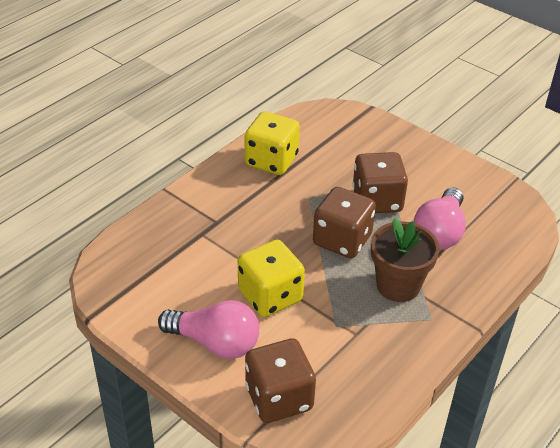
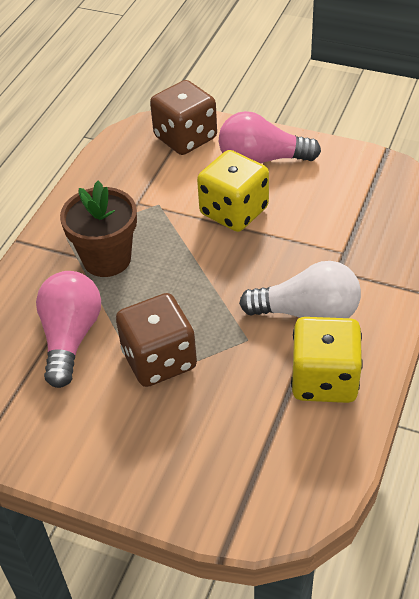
camera: 165 degrees right, 5 degrees up
brown dice [313,187,376,258] -> none
none -> white light bulb [239,261,361,318]

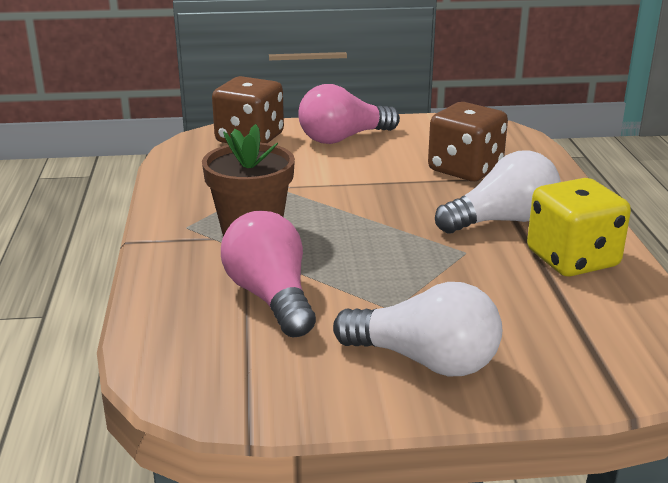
camera: 30 degrees left, 20 degrees down
brown dice [116,293,197,387] -> brown dice moved to [428,102,508,181]
yellow dice [197,150,269,232] -> none
none -> white light bulb [333,282,502,376]

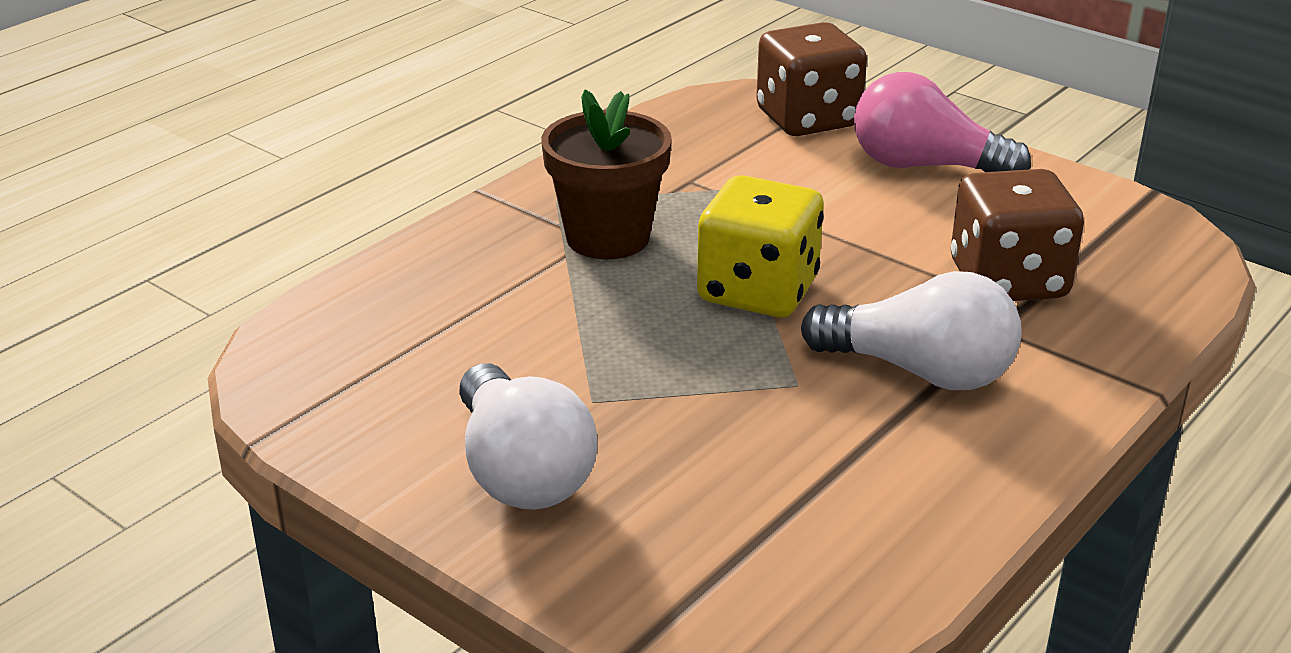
camera: 45 degrees right, 5 degrees up
pink light bulb [221,211,316,337] -> none
yellow dice [527,178,631,277] -> yellow dice moved to [697,175,824,318]

